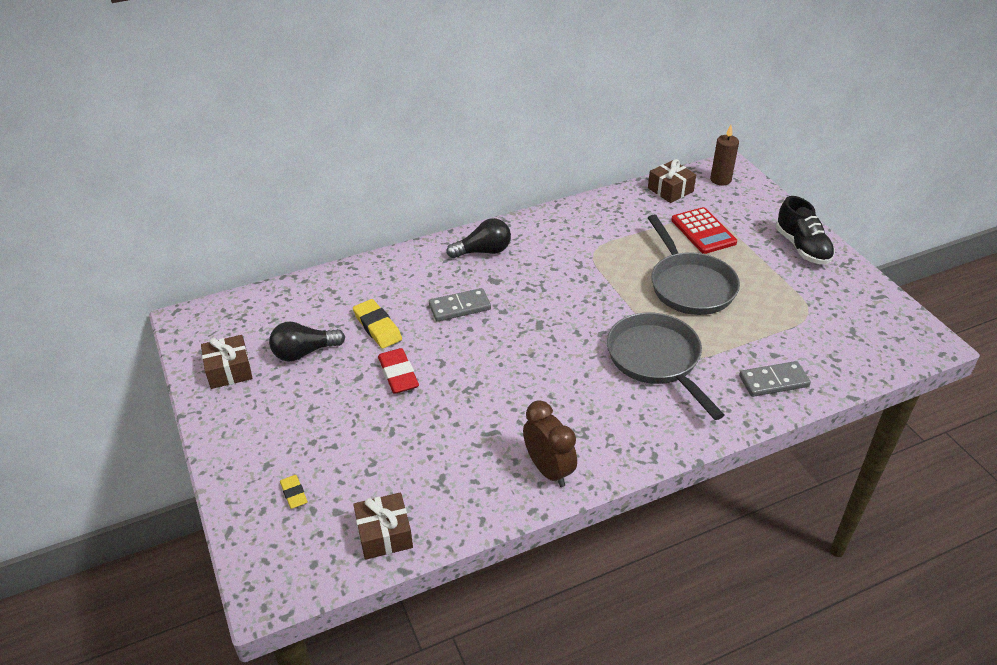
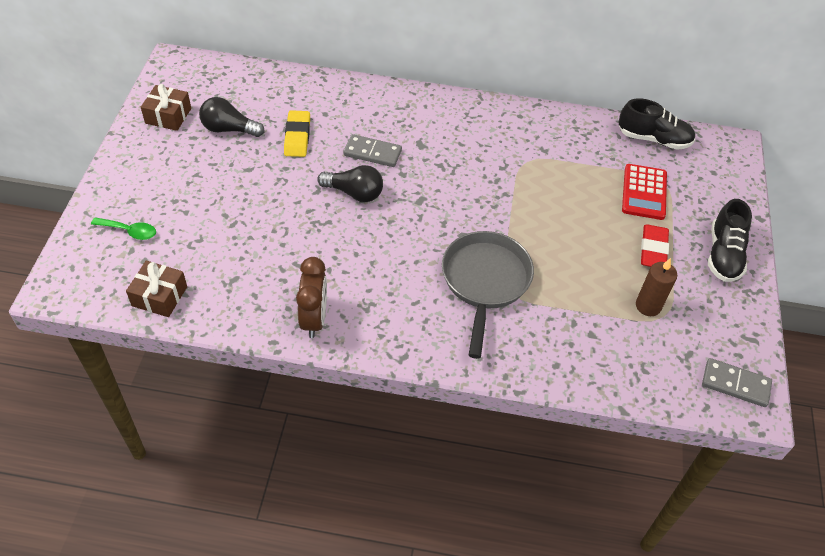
camera: 30 degrees right, 10 degrees up
yellow eraser [280,475,308,509] -> green spoon [91,217,156,240]
red eraser [378,348,419,394] -> red eraser moved to [641,224,669,267]
black light bulb [446,218,511,258] -> black light bulb moved to [317,165,383,202]
brown gift [648,159,696,203] -> black shoe [619,99,695,150]
grey pan [648,215,740,315] -> none
brown candle [710,125,739,185] -> brown candle moved to [636,258,677,316]
grey domino [739,361,811,397] -> grey domino moved to [702,358,772,407]

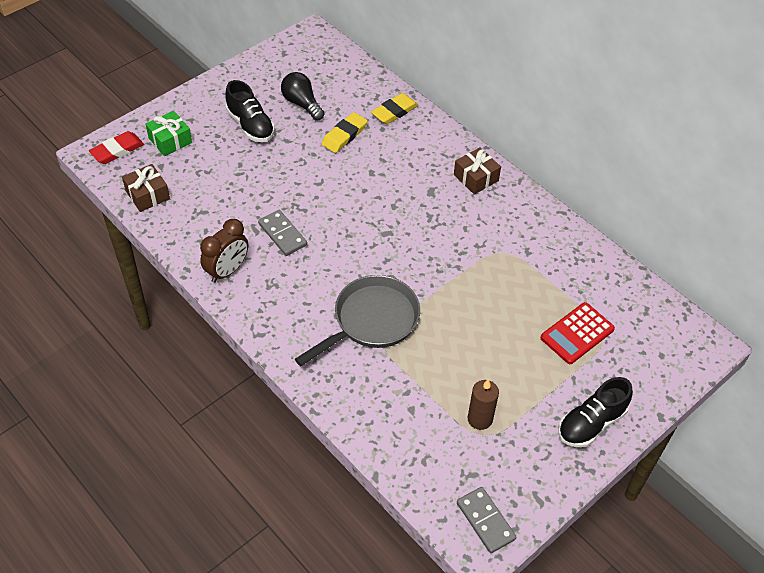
camera: 40 degrees right, 0 degrees up
green spoon [91,217,156,240] -> green gift [145,111,192,156]
brown gift [141,84,191,131] -> brown gift moved to [454,147,501,194]
black light bulb [317,165,383,202] -> none
grey domino [343,134,402,167] -> grey domino moved to [258,210,307,256]
black shoe [619,99,695,150] -> black shoe moved to [225,80,275,142]
red eraser [641,224,669,267] -> red eraser moved to [89,131,144,164]
none -> yellow eraser [371,93,419,124]

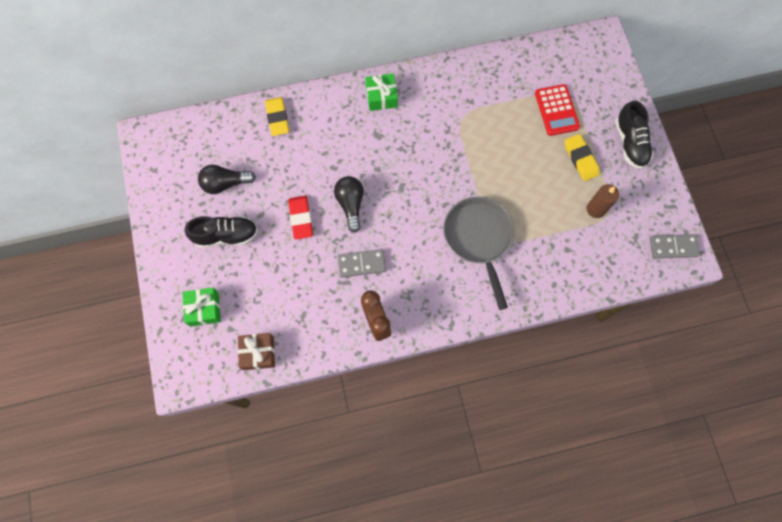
camera: 60 degrees left, 20 degrees up
red eraser [89,131,144,164] -> red eraser moved to [288,196,313,239]
yellow eraser [322,112,367,153] -> yellow eraser moved to [565,134,599,181]
brown gift [454,147,501,194] -> green gift [365,74,398,111]
none -> black light bulb [334,176,364,233]

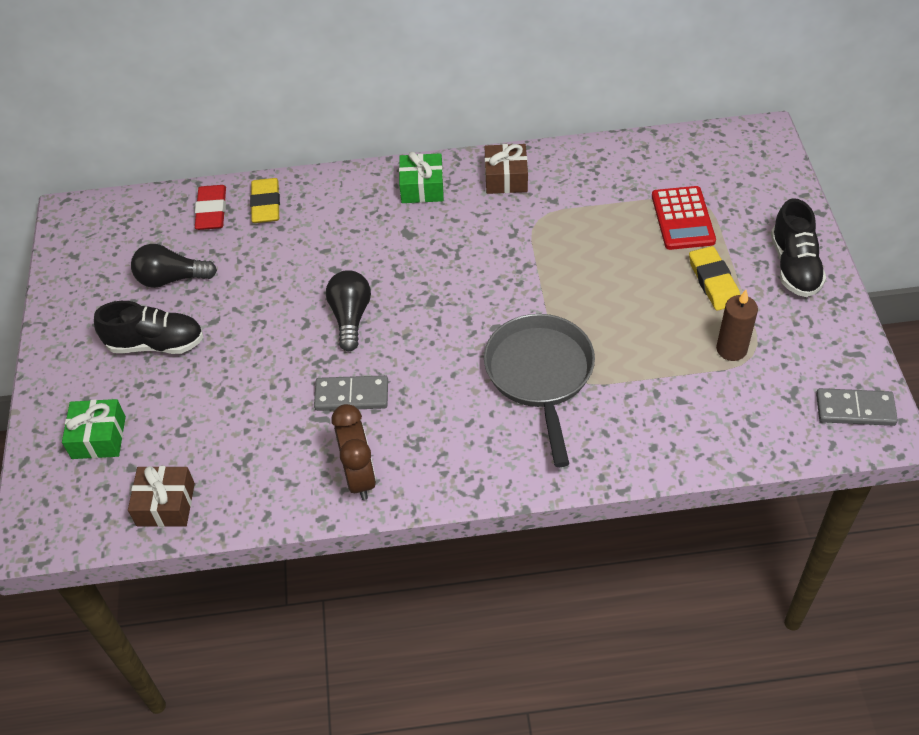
camera: 10 degrees right, 20 degrees down
red eraser [288,196,313,239] -> red eraser moved to [195,185,226,230]
none -> brown gift [485,144,528,194]

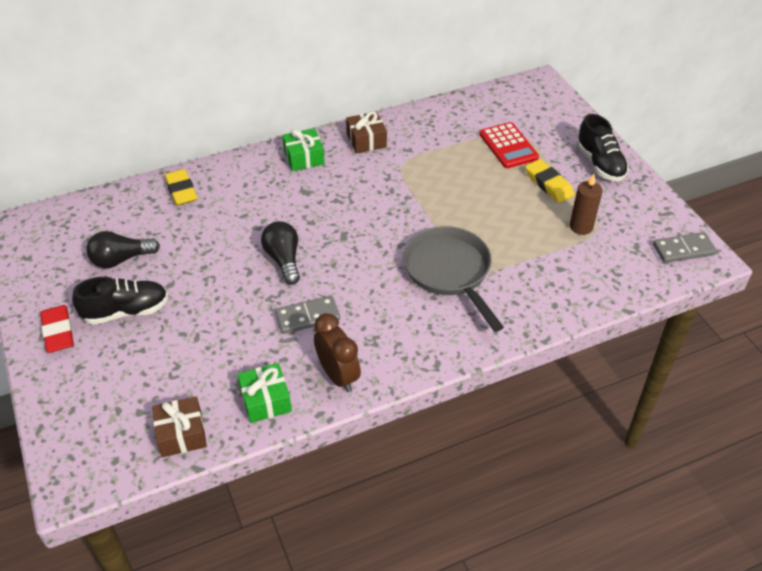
camera: 20 degrees left, 5 degrees down
green gift [62,399,126,459] -> green gift moved to [237,363,292,423]
red eraser [195,185,226,230] -> red eraser moved to [40,305,74,353]

